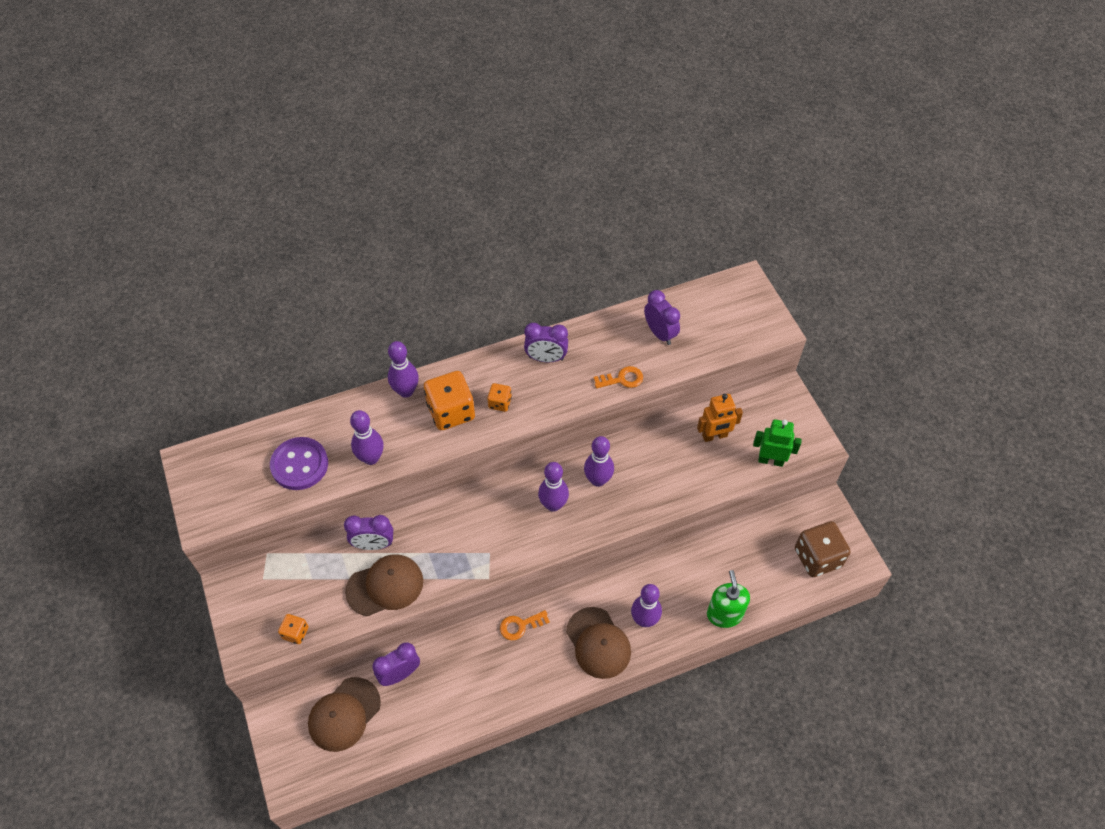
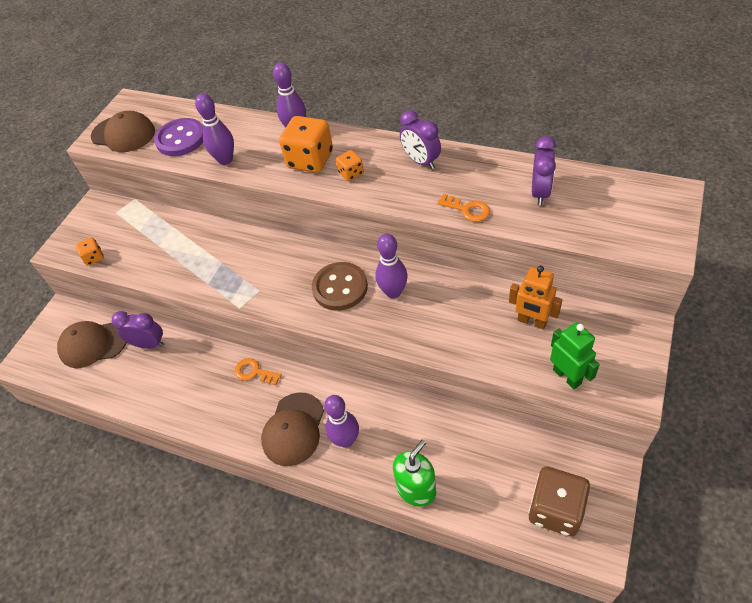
camera: 50 degrees right, 5 degrees down
purple clock [344,515,393,550] -> none
brown cap [345,555,423,616] -> brown cap moved to [91,111,155,152]
purple bowling pin [538,462,569,512] -> brown button [312,262,368,311]

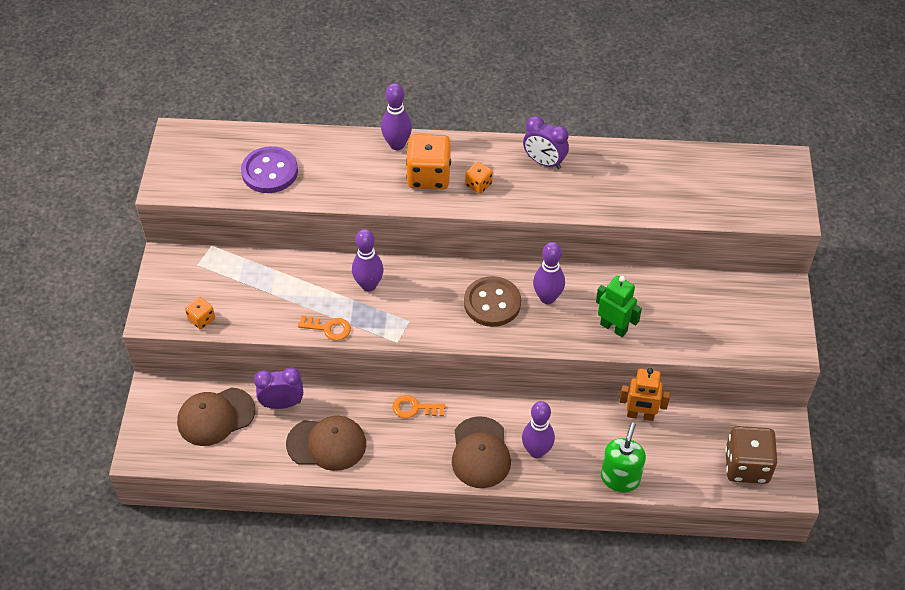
camera: 25 degrees left, 0 degrees up
brown cap [91,111,155,152] -> brown cap moved to [286,416,366,471]
purple bowling pin [195,93,234,165] -> purple bowling pin moved to [352,229,384,291]
orange key [437,194,490,222] -> orange key moved to [298,315,351,341]
orange robot [509,266,562,329] -> orange robot moved to [619,368,670,421]
purple clock [532,136,556,205] -> none
green robot [550,322,600,389] -> green robot moved to [596,276,642,337]

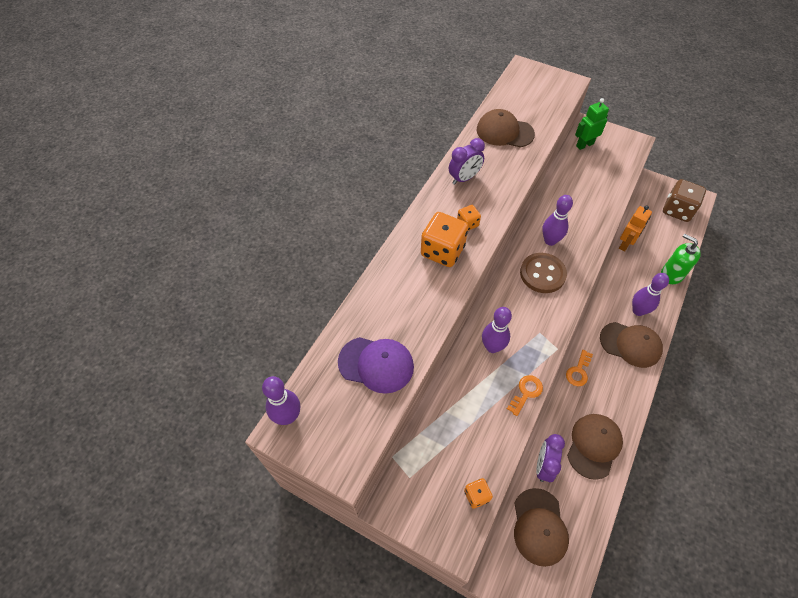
camera: 65 degrees left, 5 degrees up
purple button [241,146,298,193] -> purple cap [338,337,414,394]
purple bowling pin [381,83,412,150] -> purple bowling pin moved to [262,376,300,425]
green robot [596,276,642,337] -> green robot moved to [575,98,609,150]
none -> brown cap [477,109,535,148]

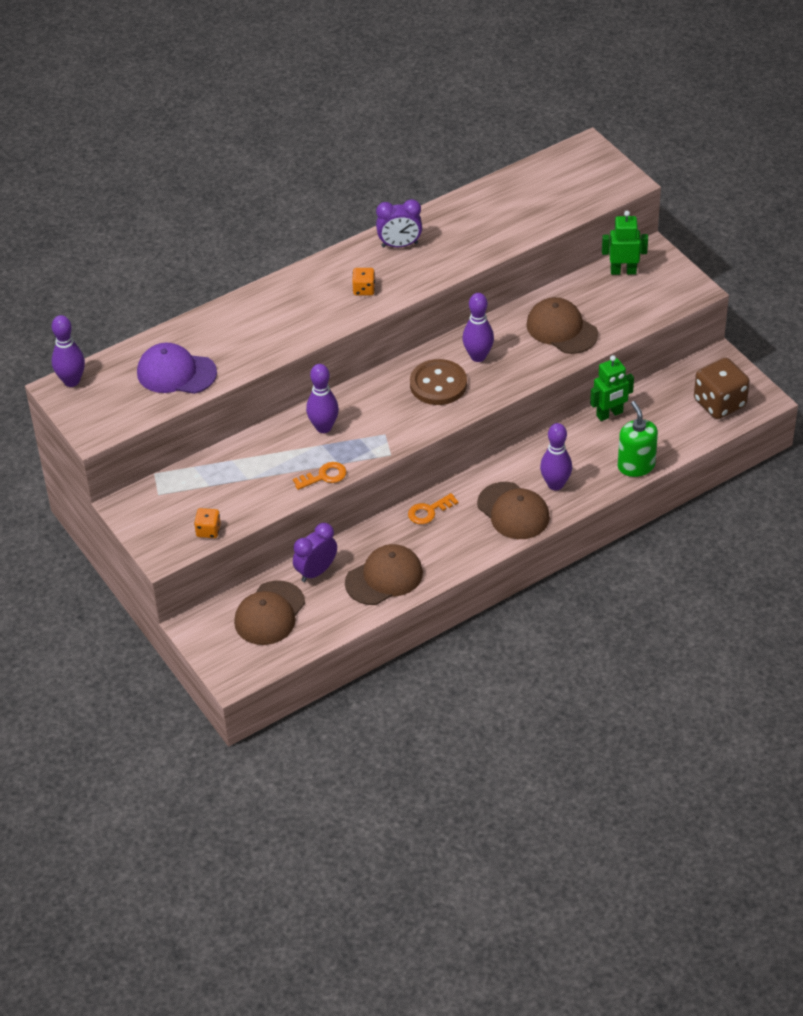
camera: 30 degrees right, 10 degrees down
purple cap [338,337,414,394] -> purple cap turned 150 degrees clockwise [137,343,217,394]
orange dice [421,212,468,267] -> none
brown cap [477,109,535,148] -> brown cap moved to [526,297,598,354]
orange robot [619,205,652,252] -> green robot [590,355,634,421]

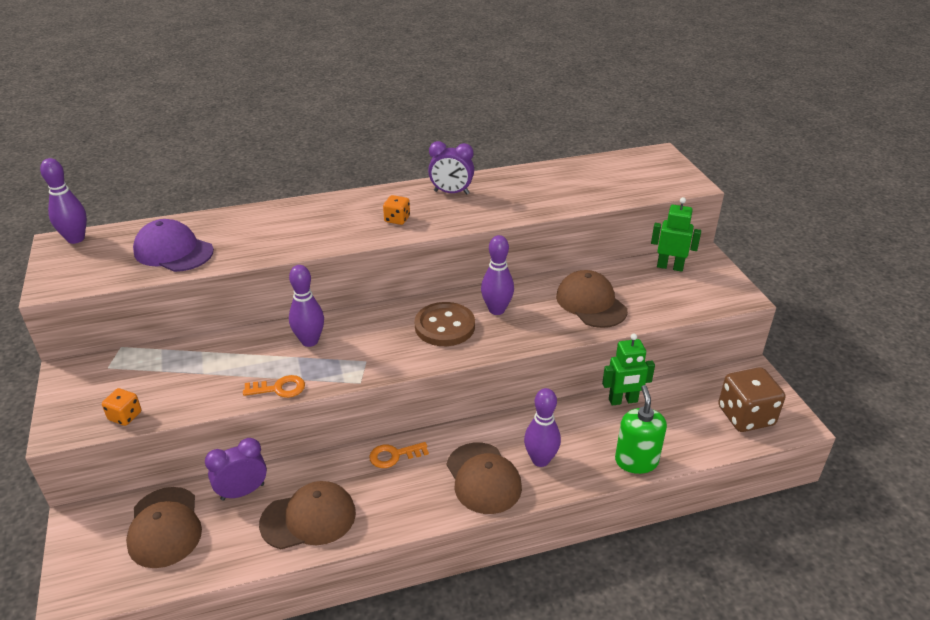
camera: 15 degrees right, 10 degrees down
brown cap [234,580,305,645] -> brown cap turned 60 degrees counterclockwise [126,487,202,568]

